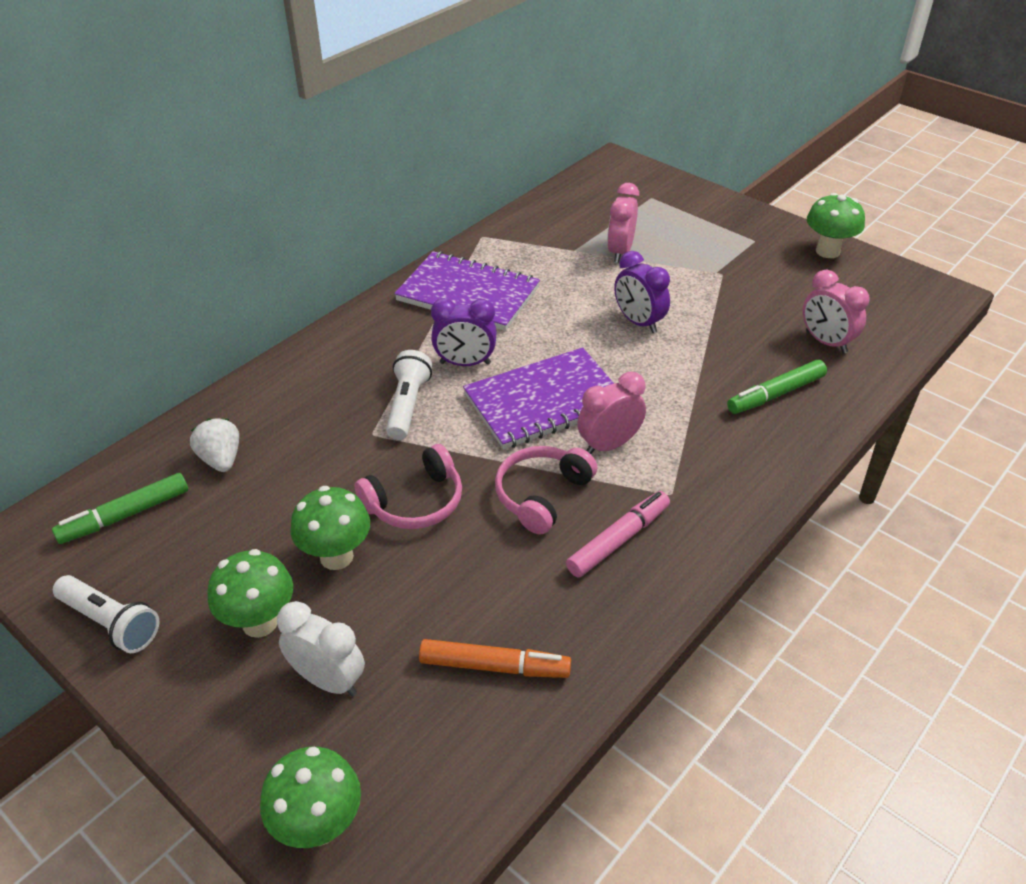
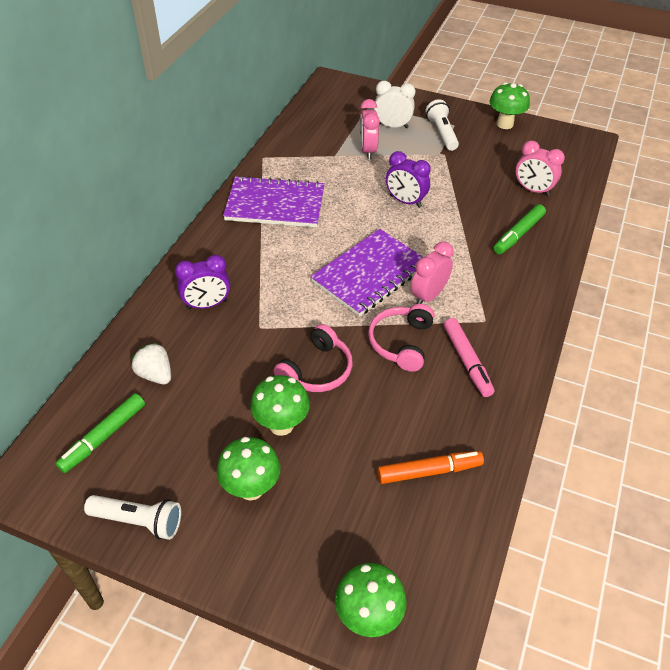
camera: 20 degrees left, 5 degrees up
white clock [277,601,365,696] -> white clock moved to [374,81,415,128]
white flashlight [386,350,432,440] -> white flashlight moved to [425,99,459,151]
purple clock [431,298,496,366] -> purple clock moved to [175,255,230,309]
pink marker [566,491,670,578] -> pink marker turned 135 degrees clockwise [444,318,494,397]

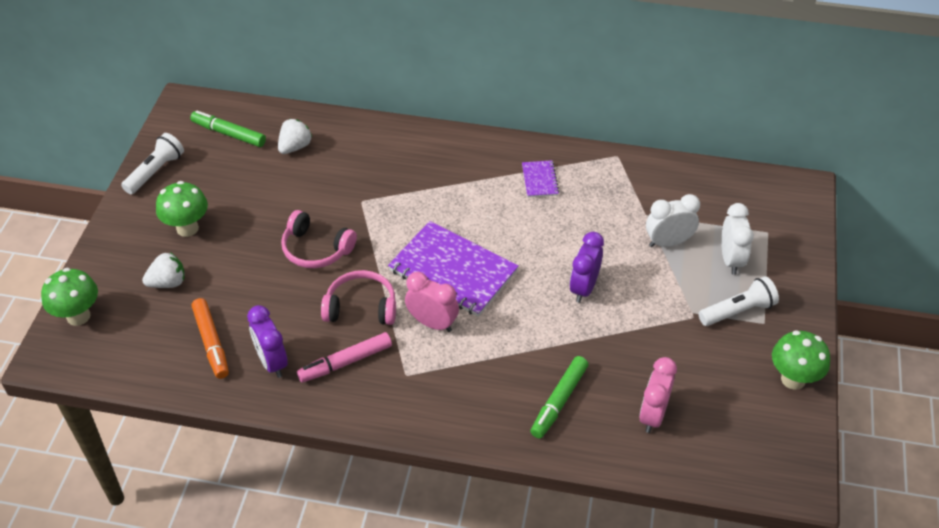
camera: 80 degrees right, 0 degrees up
white flashlight [84,495,181,540] -> white flashlight turned 150 degrees counterclockwise [121,133,184,194]
purple clock [175,255,230,309] -> purple clock moved to [247,305,288,378]
purple notebook [223,175,325,227] -> purple notebook [522,160,559,197], size x0.46
green mushroom [250,375,310,436] -> none
pink clock [359,99,380,159] -> white clock [646,194,700,247]
green marker [494,204,546,254] -> green marker turned 90 degrees counterclockwise [530,356,588,439]
none -> white strawberry [142,252,185,288]

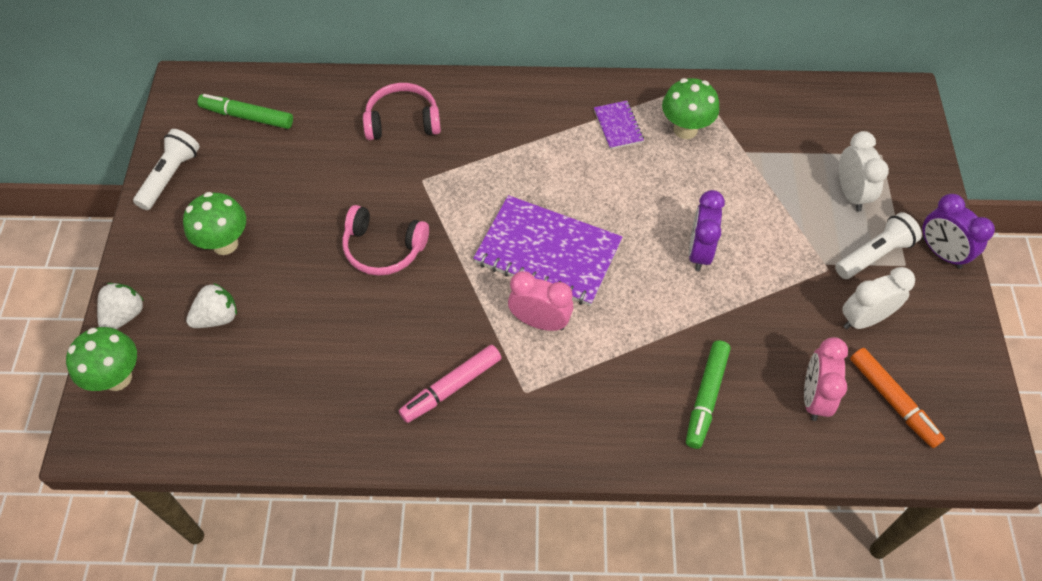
camera: 10 degrees left, 10 degrees up
orange marker [192,298,229,379] -> orange marker moved to [850,348,945,448]
purple clock [247,305,288,378] -> purple clock moved to [922,194,995,269]
white strawberry [278,119,312,154] -> white strawberry moved to [97,283,144,329]
pink headphones [321,270,396,325] -> pink headphones moved to [363,83,441,140]
white clock [646,194,700,247] -> white clock moved to [842,267,915,329]
green mushroom [772,330,830,390] -> green mushroom moved to [662,78,719,139]

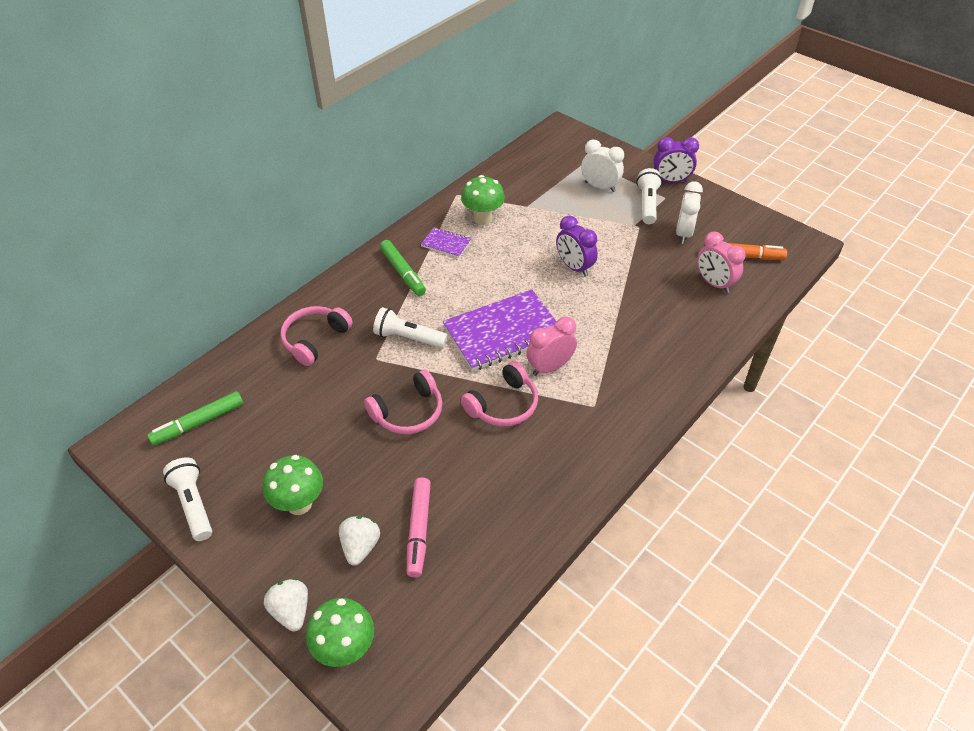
camera: 50 degrees left, 10 degrees down
pink marker [399,345,501,423] -> pink marker moved to [407,477,431,578]
green marker [686,340,731,449] -> green marker moved to [380,240,426,296]
none -> white flashlight [373,307,448,348]
none -> pink headphones [461,361,538,427]

